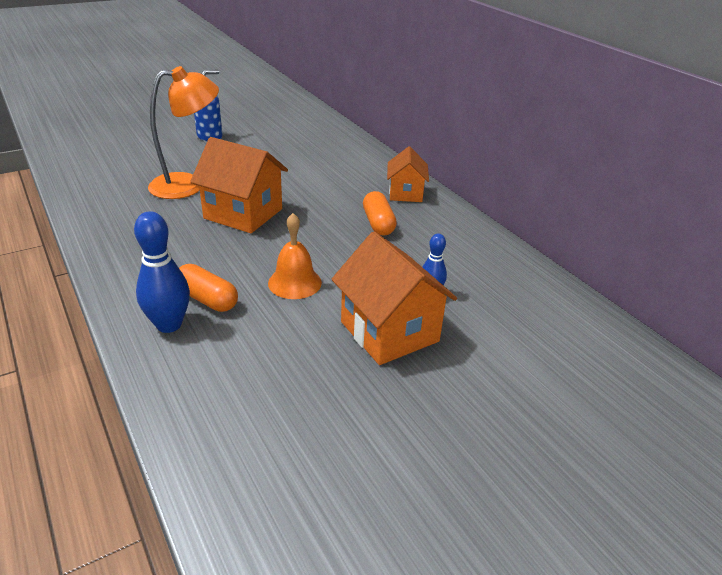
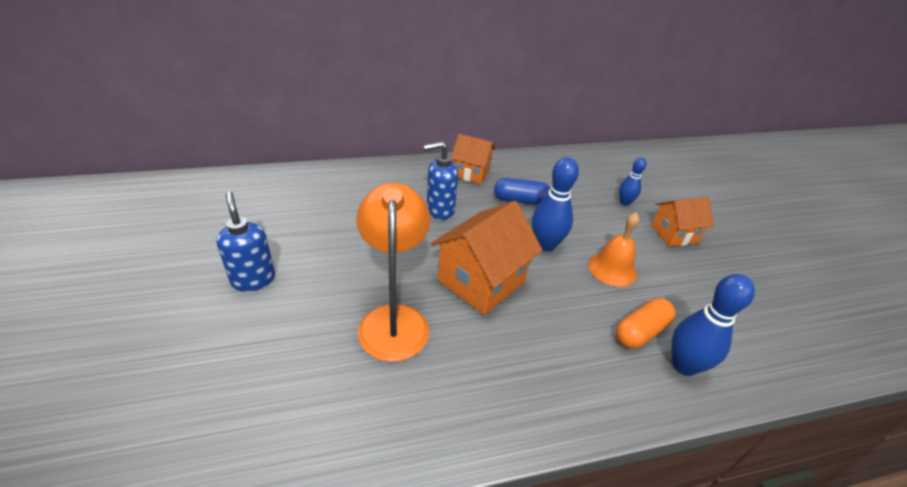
camera: 75 degrees left, 5 degrees up
orange house [331,232,457,365] -> orange house [651,197,714,247], size x0.62
orange capsule [363,191,397,236] -> blue capsule [494,178,550,205]
none -> blue soap dispenser [423,141,458,220]
none -> blue bowling pin [532,157,579,252]

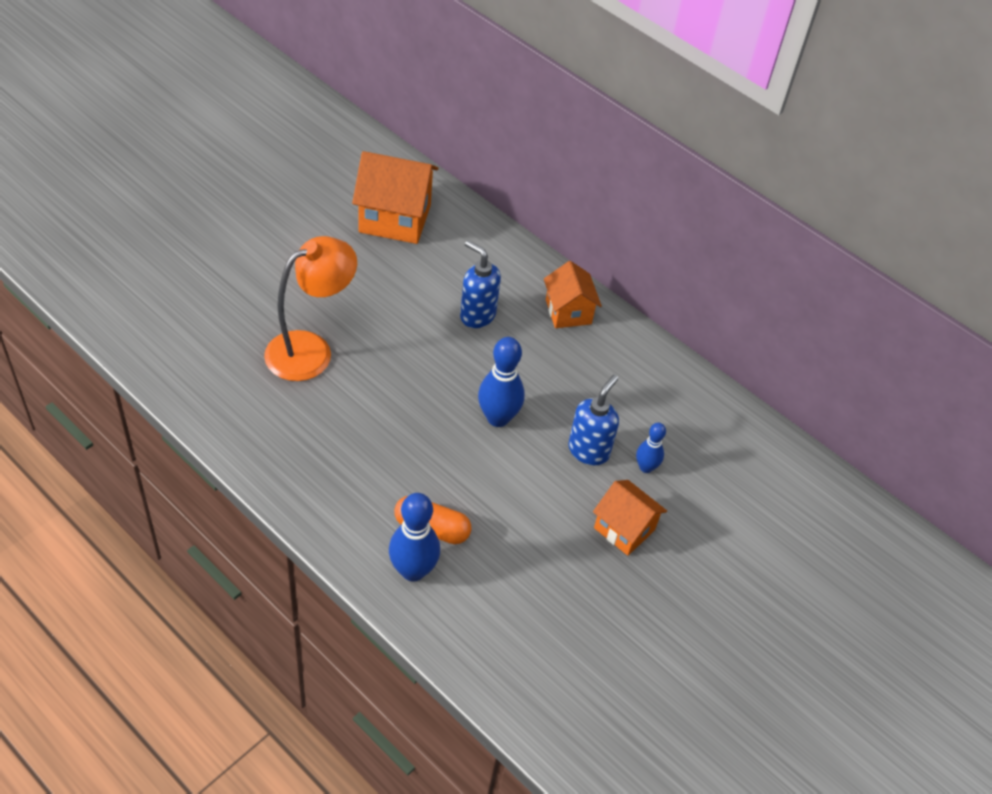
camera: 55 degrees right, 10 degrees up
blue soap dispenser [216,191,275,292] -> blue soap dispenser moved to [568,375,619,465]
orange house [431,201,543,315] -> orange house moved to [352,151,438,244]
blue capsule [494,178,550,205] -> none
orange bell [588,212,640,287] -> none

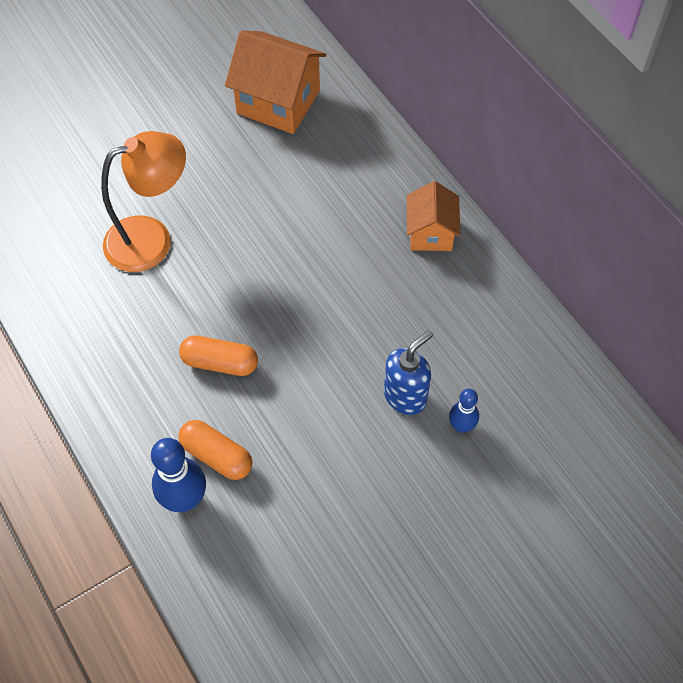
camera: 20 degrees right, 10 degrees up
blue soap dispenser [460,240,501,328] -> none
blue bowling pin [478,337,525,427] -> none
orange house [593,480,667,556] -> none
none -> orange capsule [179,335,258,376]

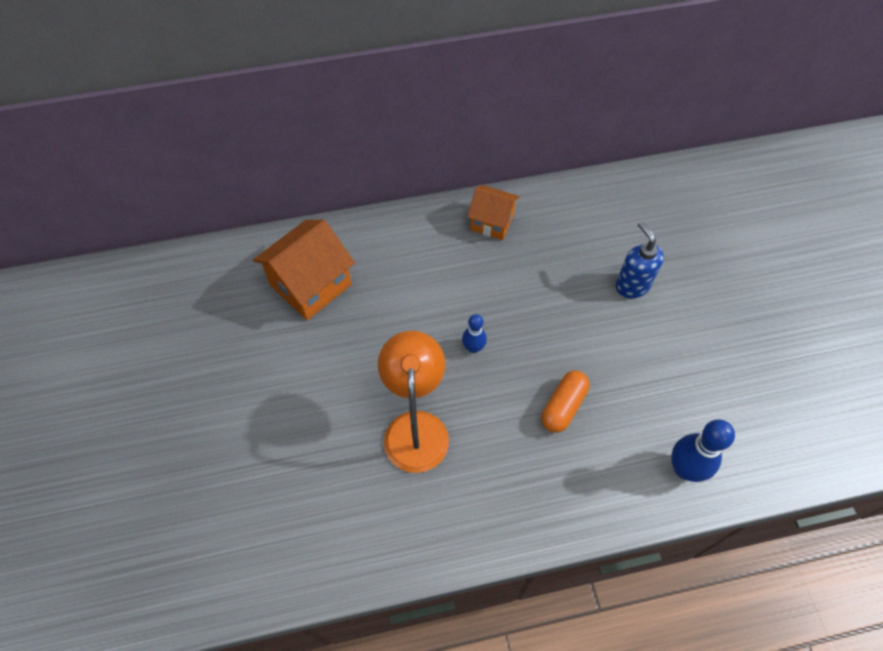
camera: 70 degrees left, 0 degrees up
orange capsule [178,420,252,480] -> none
blue bowling pin [449,389,479,433] -> blue bowling pin moved to [462,314,487,353]

